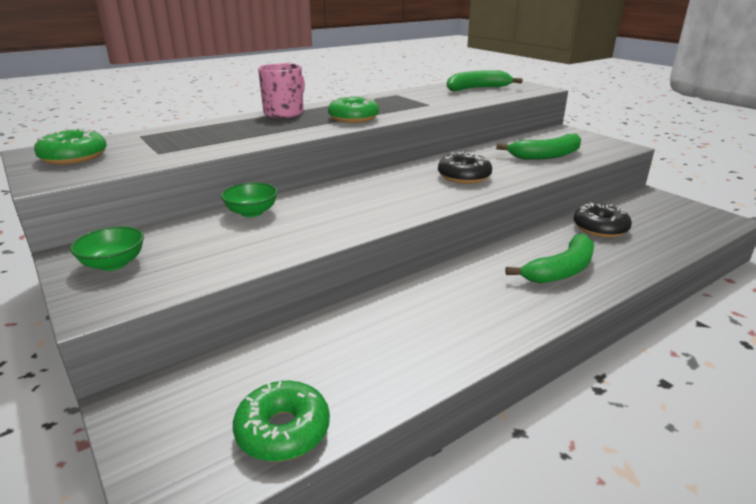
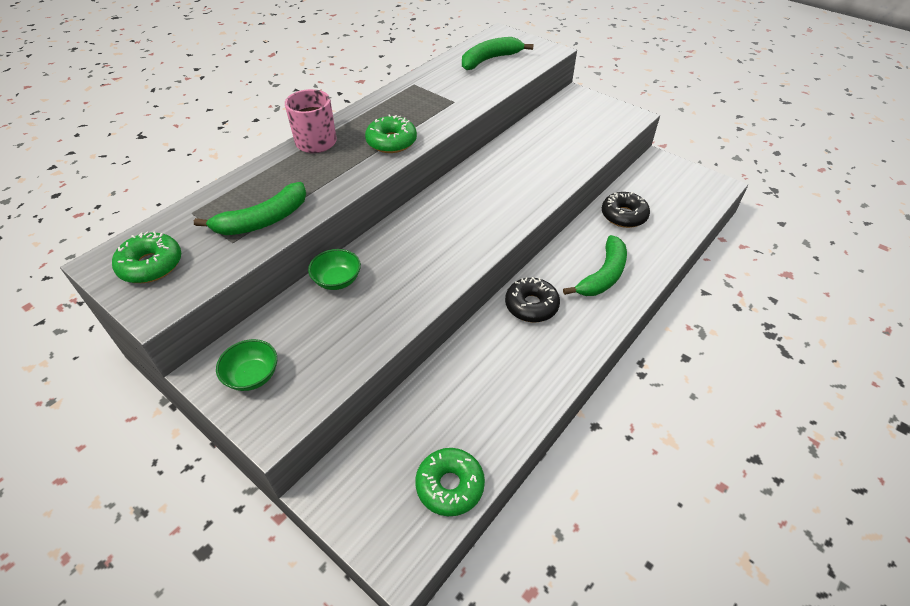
camera: 15 degrees left, 20 degrees up
black donut [438,152,492,184] -> black donut moved to [505,277,560,322]
green banana [496,134,581,160] -> green banana moved to [194,182,306,235]

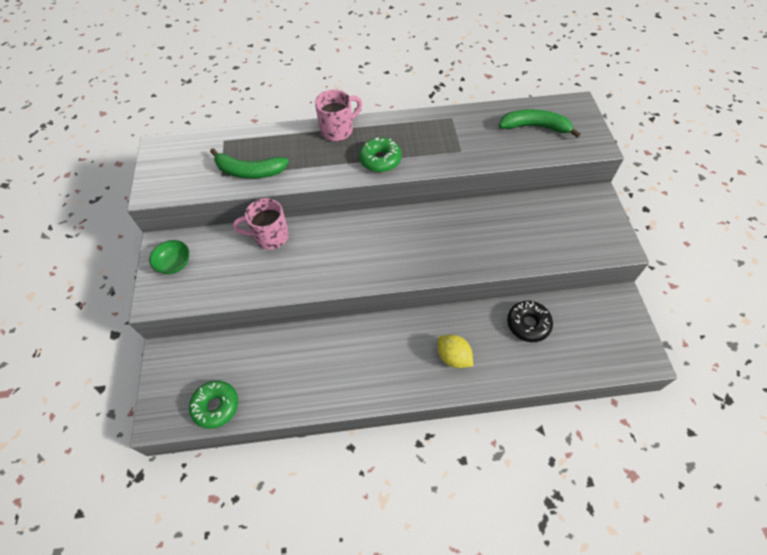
camera: 45 degrees right, 10 degrees up
green donut [112,231,181,283] -> none
green bowl [308,249,361,290] -> pink mug [233,198,289,250]
black donut [505,277,560,322] -> none
green banana [563,235,627,296] -> yellow lemon [437,335,473,368]

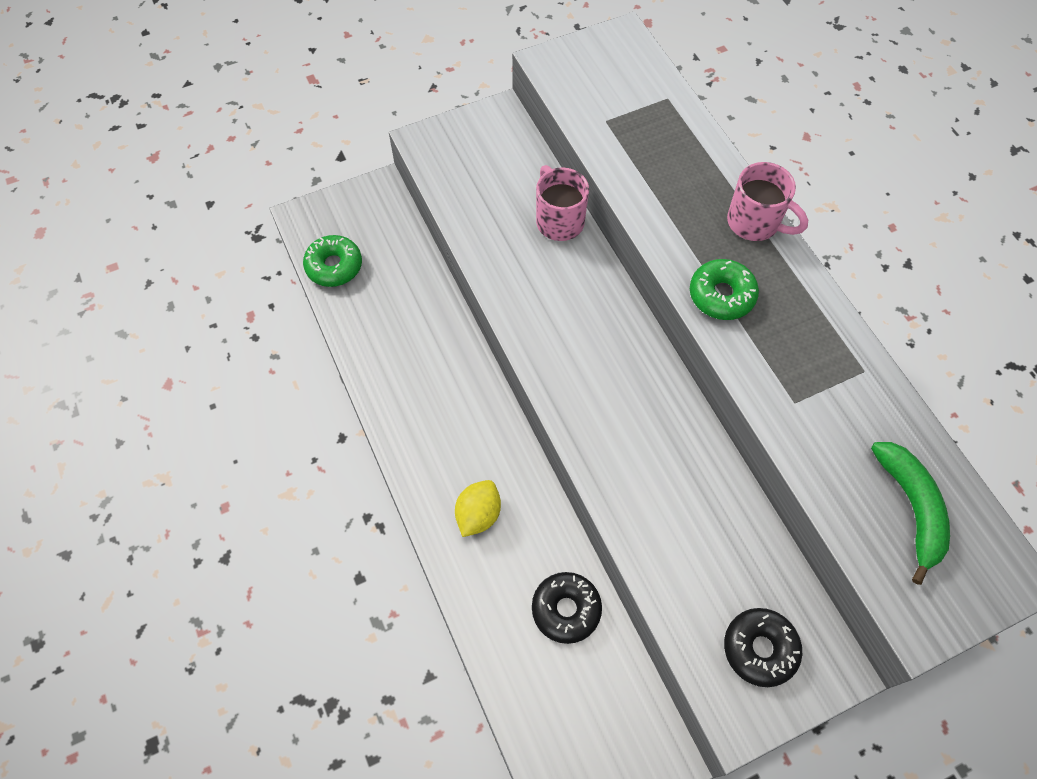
camera: 70 degrees right, 5 degrees up
green bowl [149,240,189,274] -> none
green banana [210,148,289,179] -> none
none -> black donut [724,608,802,687]

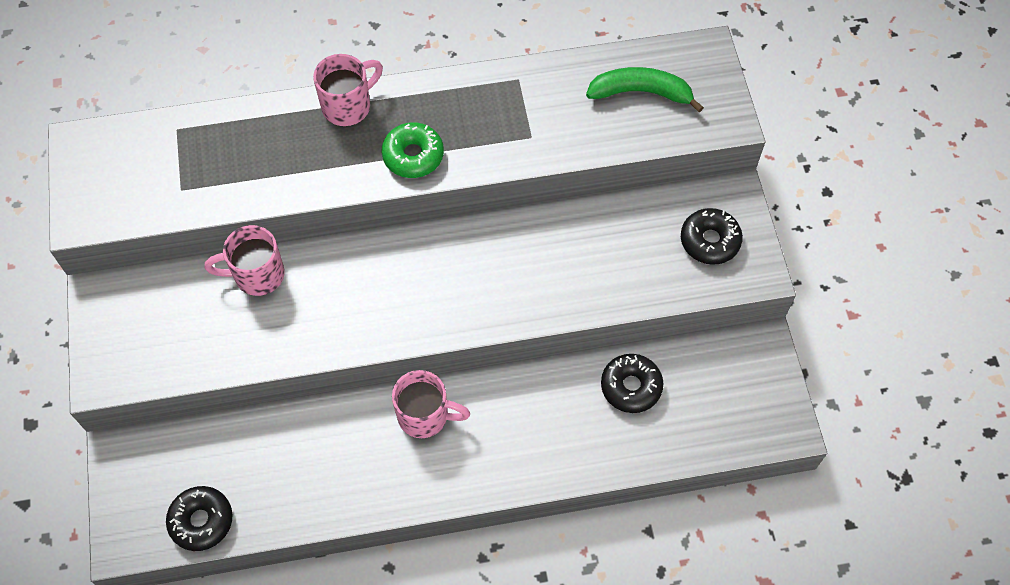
camera: 75 degrees left, 0 degrees up
green donut [303,235,362,287] -> black donut [166,486,233,551]
yellow lemon [455,480,501,537] -> none
none -> pink mug [392,370,470,438]

